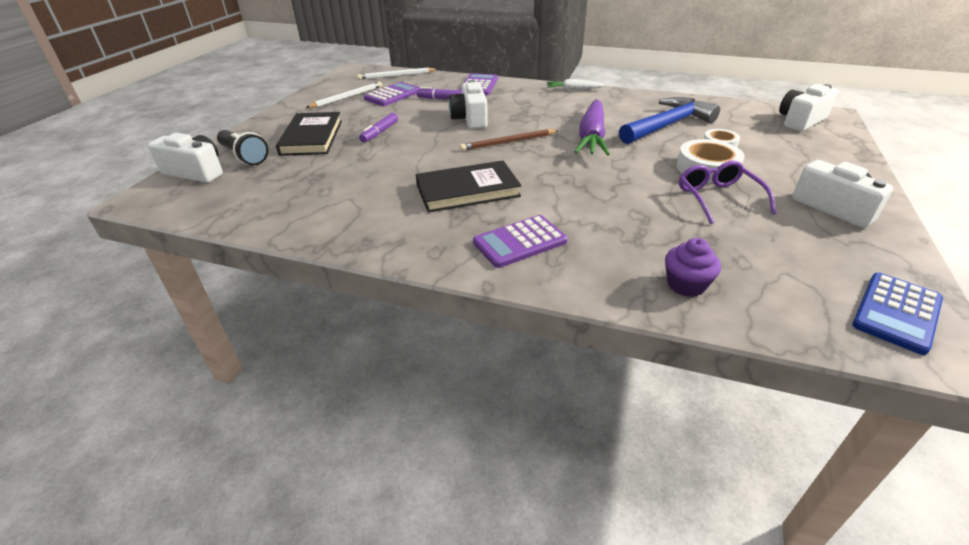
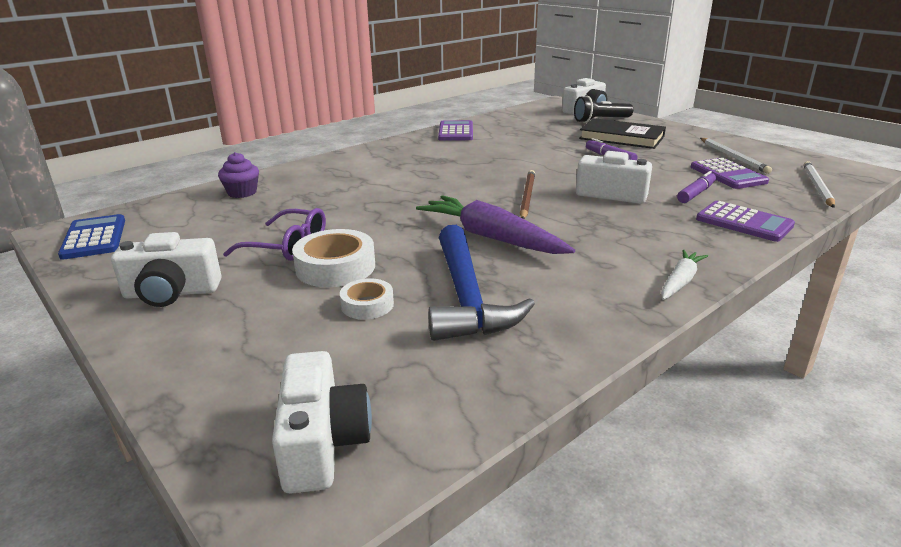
camera: 120 degrees right, 10 degrees down
black book [416,160,521,213] -> none
purple calculator [473,215,568,268] -> purple calculator moved to [438,120,473,141]

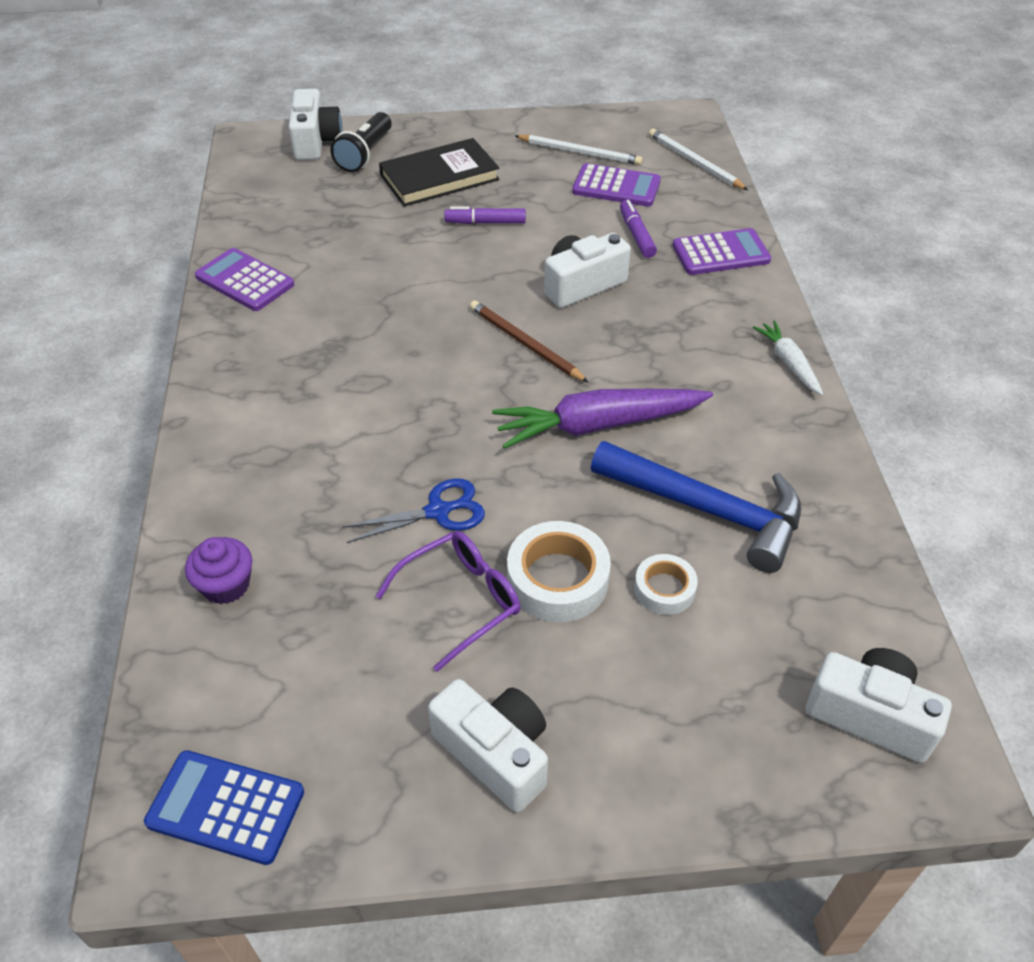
camera: 55 degrees left, 20 degrees up
white camera [111,232,222,307] -> white camera turned 75 degrees counterclockwise [428,679,548,813]
none -> blue scissors [342,478,485,543]

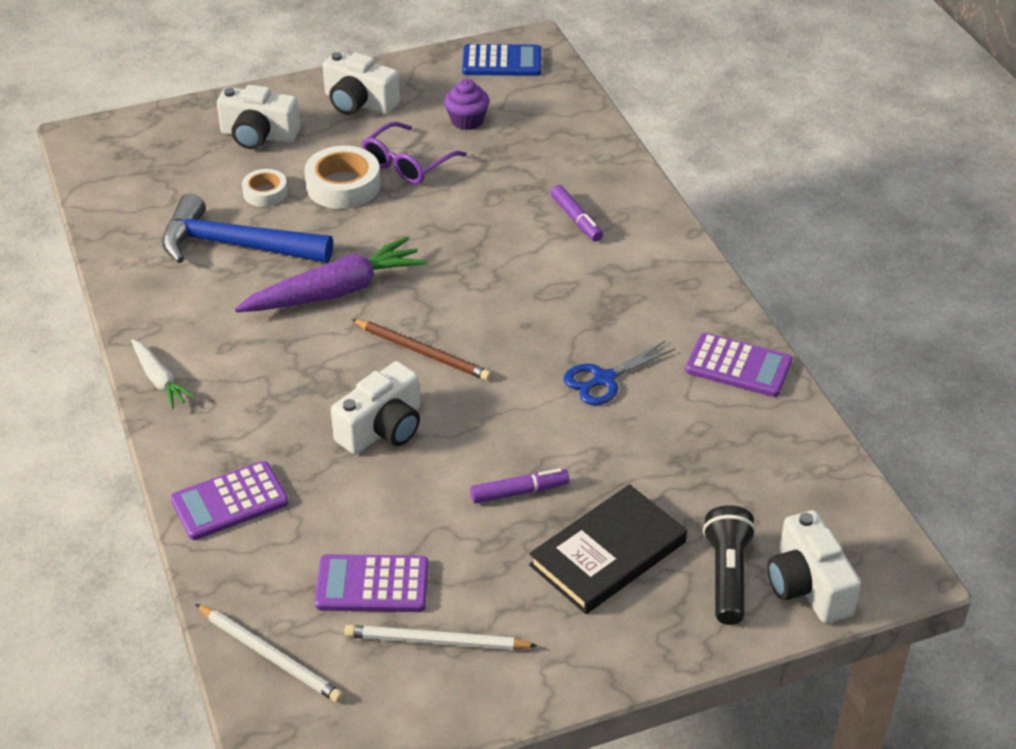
camera: 165 degrees right, 5 degrees down
purple cupcake [185,537,252,604] -> purple cupcake moved to [444,79,489,130]
blue scissors [342,478,485,543] -> blue scissors moved to [563,341,675,405]
purple marker [620,200,657,258] -> purple marker moved to [551,185,603,242]
white camera [806,648,952,763] -> white camera moved to [217,85,300,149]

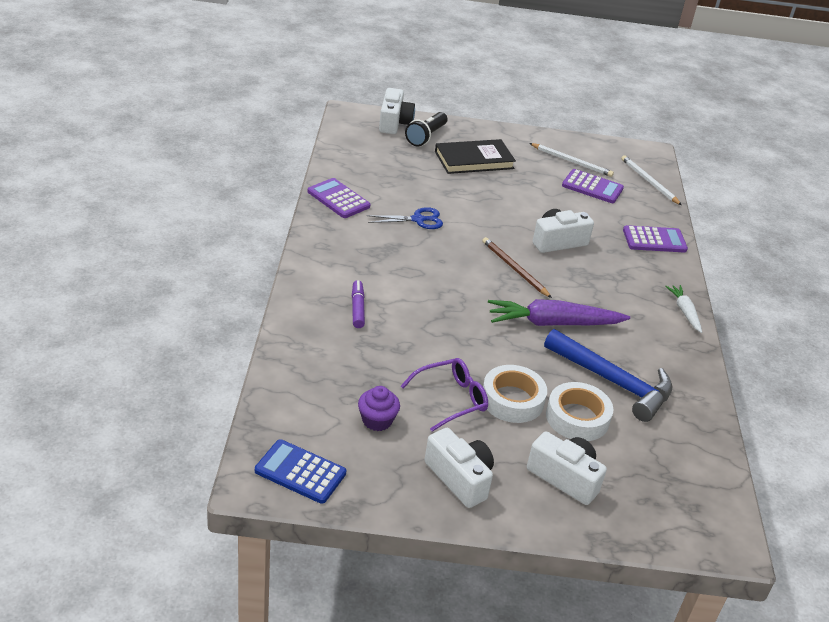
camera: 160 degrees left, 5 degrees down
white tape [242,169,288,207] -> white tape [546,382,613,441], size x1.68
purple marker [470,468,569,504] -> none

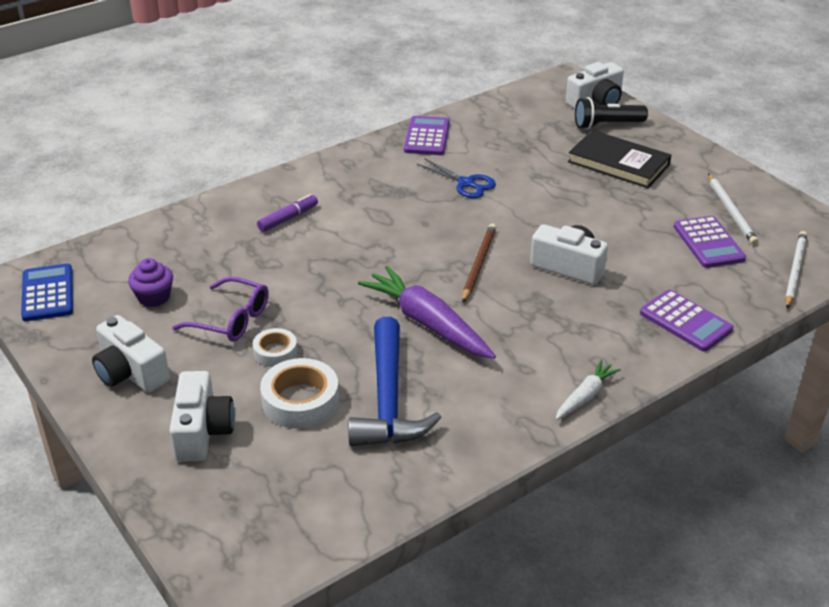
camera: 55 degrees right, 0 degrees up
white camera [424,428,494,508] -> white camera turned 120 degrees clockwise [92,315,170,393]
white tape [483,365,547,423] -> white tape [253,328,297,367], size x0.60

